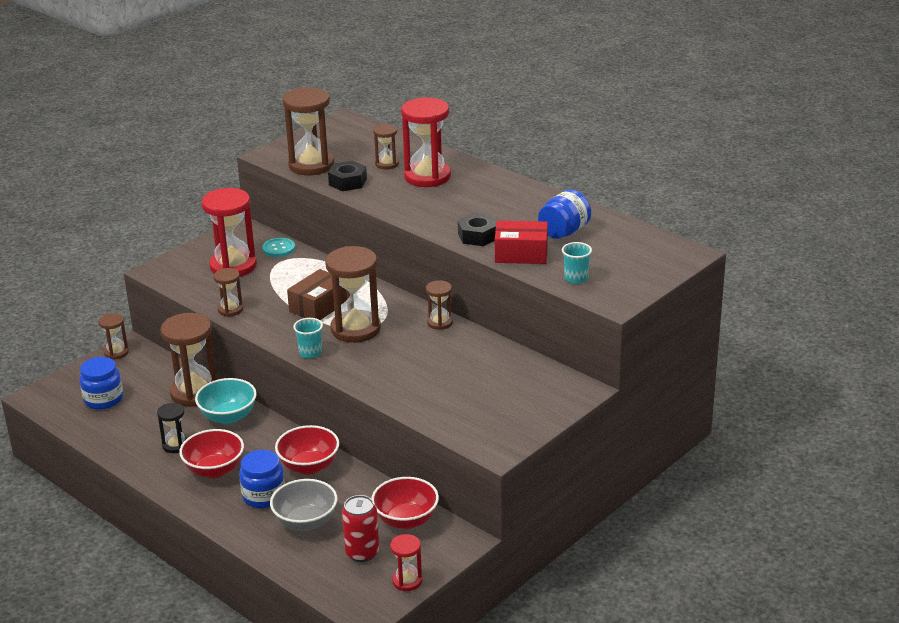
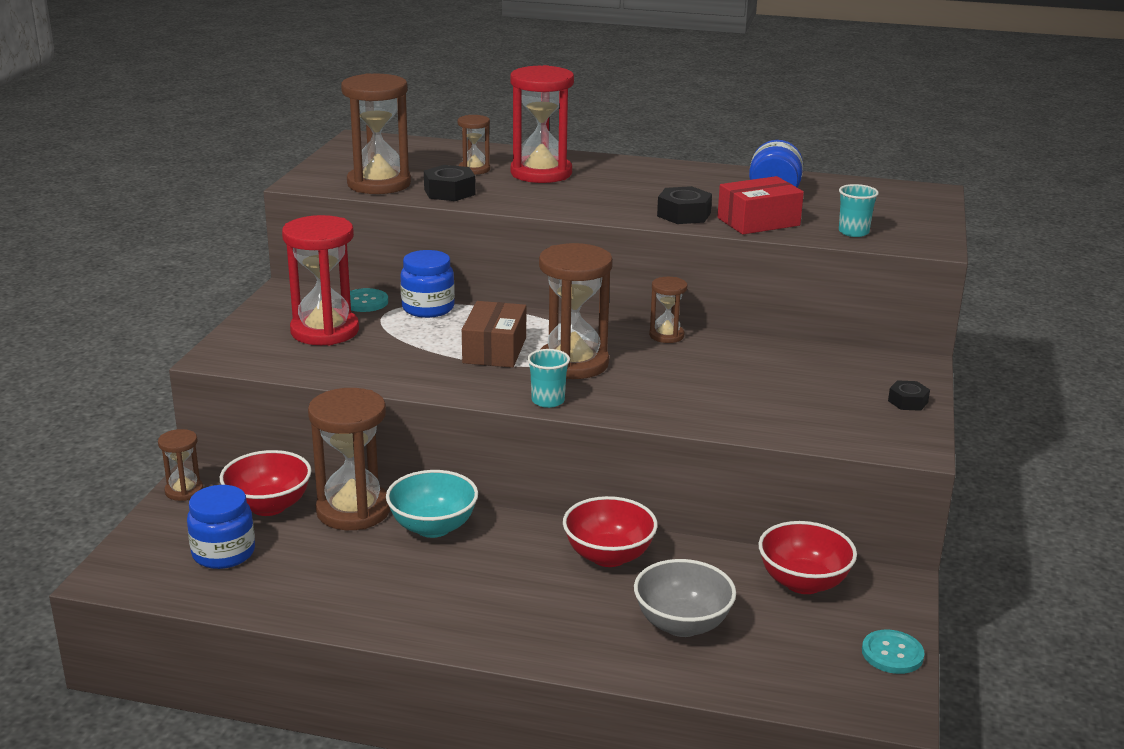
camera: 30 degrees left, 5 degrees down
black hourglass [157,403,187,453] -> none
red bowl [179,429,244,478] -> red bowl moved to [220,450,311,516]
brown hourglass [214,268,243,317] -> none
blue jar [239,450,285,508] -> blue jar moved to [400,250,455,318]
red can [342,495,379,562] -> none
red hourglass [390,534,422,591] -> turquoise button [862,630,924,674]
none -> black nut [888,380,930,411]

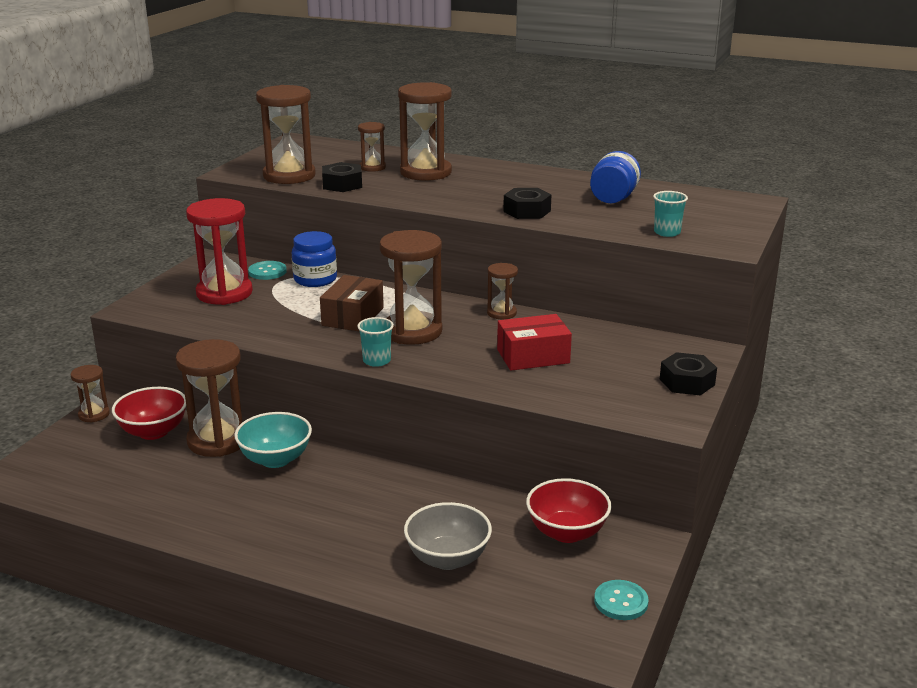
camera: 10 degrees right, 0 degrees up
blue jar [187,485,255,569] -> none
red hourglass [510,65,574,183] -> brown hourglass [398,82,452,181]
red bowl [563,496,658,567] -> none
red box [717,176,804,234] -> red box moved to [497,314,572,371]
black nut [888,380,930,411] -> black nut [660,352,717,395], size x1.56

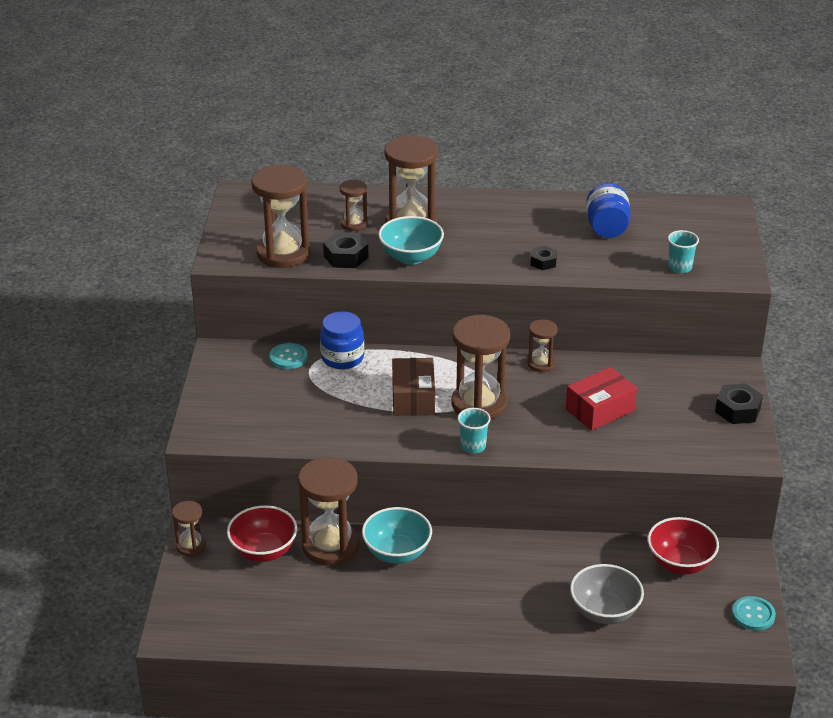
camera: 20 degrees left, 10 degrees up
red hourglass [186,198,253,305] -> none
black nut [503,188,552,219] -> black nut [531,246,557,270], size x0.64
none -> turquoise bowl [378,216,444,265]

